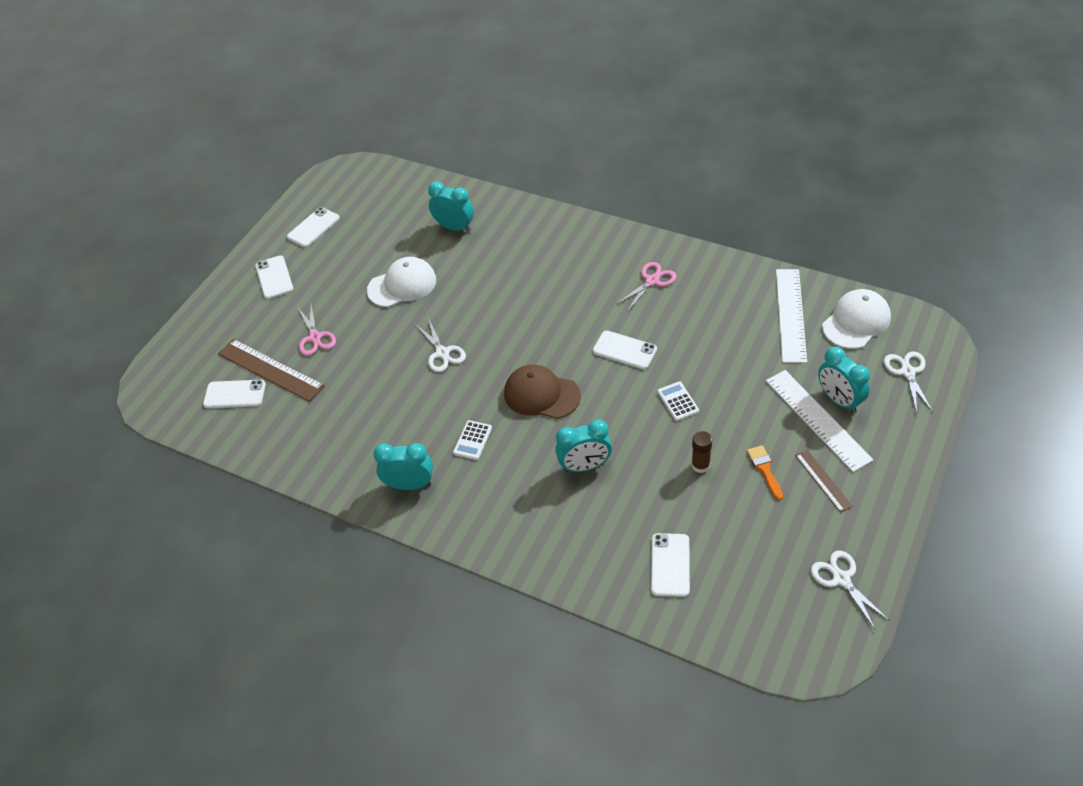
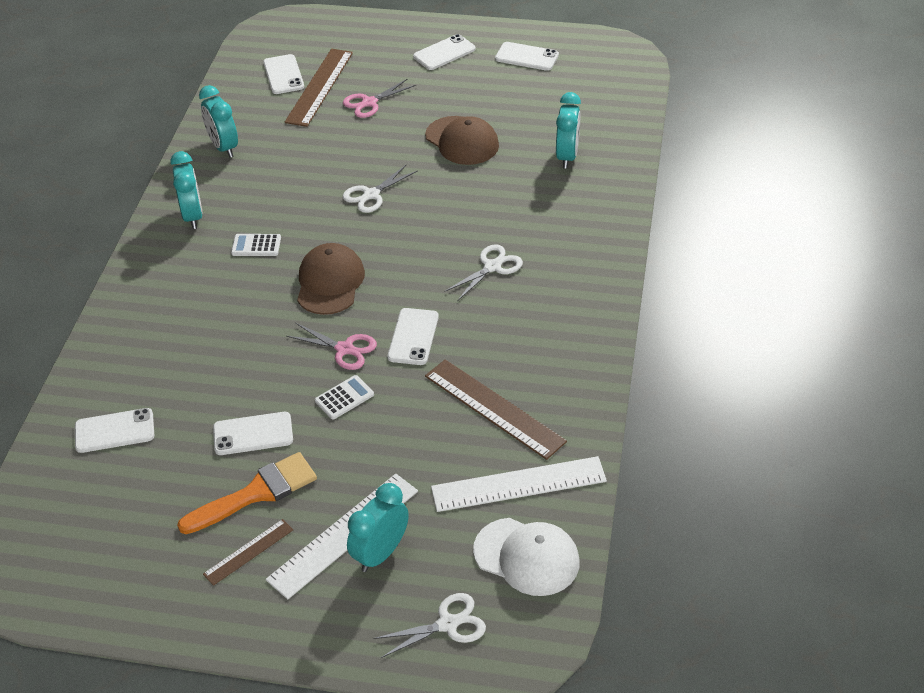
camera: 70 degrees right, 5 degrees down
white cap [367,257,436,307] -> brown cap [425,116,499,165]
turquoise clock [555,419,612,472] -> turquoise clock moved to [199,85,238,158]
pink scissors [617,262,676,312] -> pink scissors moved to [286,323,377,370]
brown glue stick [692,431,712,473] -> white phone [213,412,293,455]
orange brush [747,445,783,500] -> orange brush [177,452,317,534], size x1.80
white scissors [811,551,890,629] -> white scissors moved to [444,244,523,301]
none -> brown ruler [425,359,567,460]

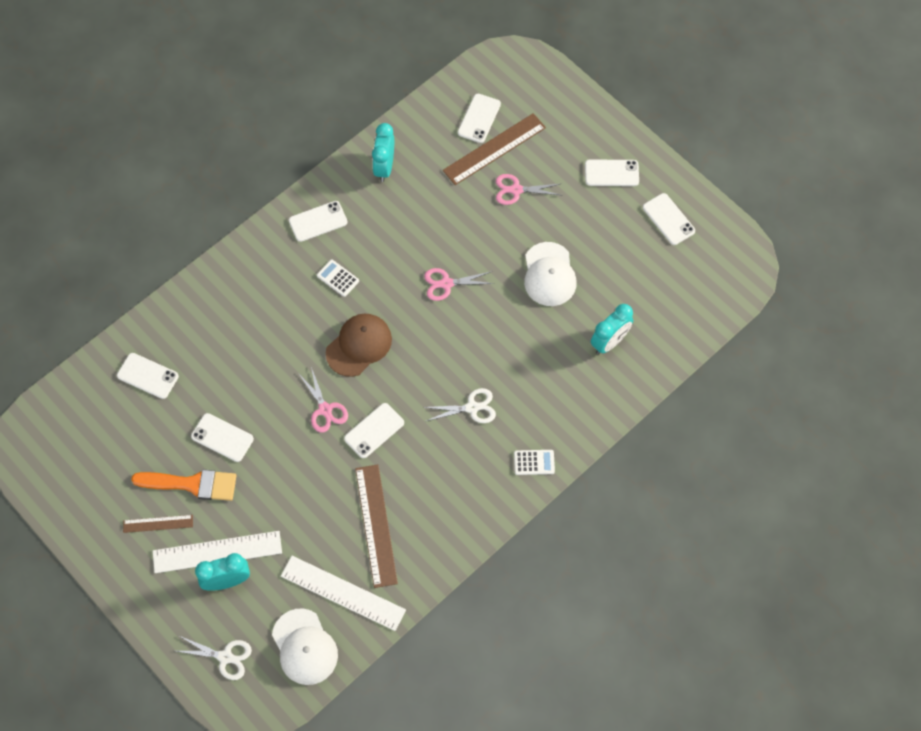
camera: 35 degrees right, 20 degrees up
turquoise clock [170,151,203,229] -> white phone [289,201,348,242]
white calculator [315,375,374,419] -> white calculator moved to [514,450,555,475]
white scissors [343,164,417,213] -> pink scissors [424,268,494,301]
brown cap [425,116,499,165] -> white cap [524,242,577,306]

